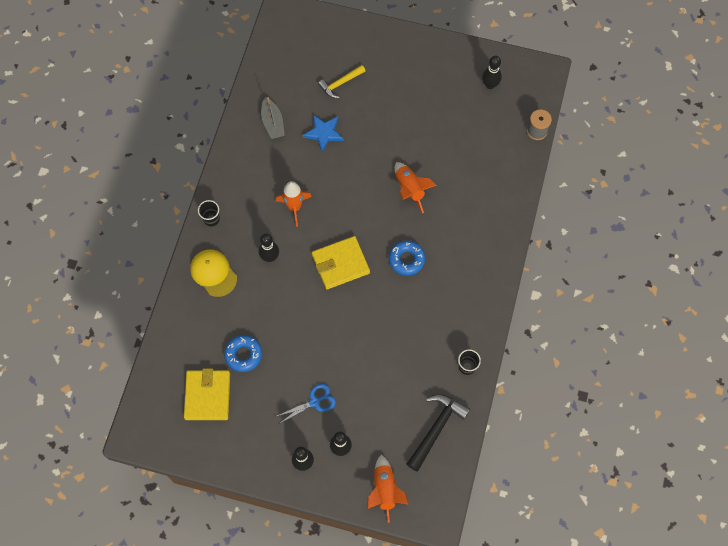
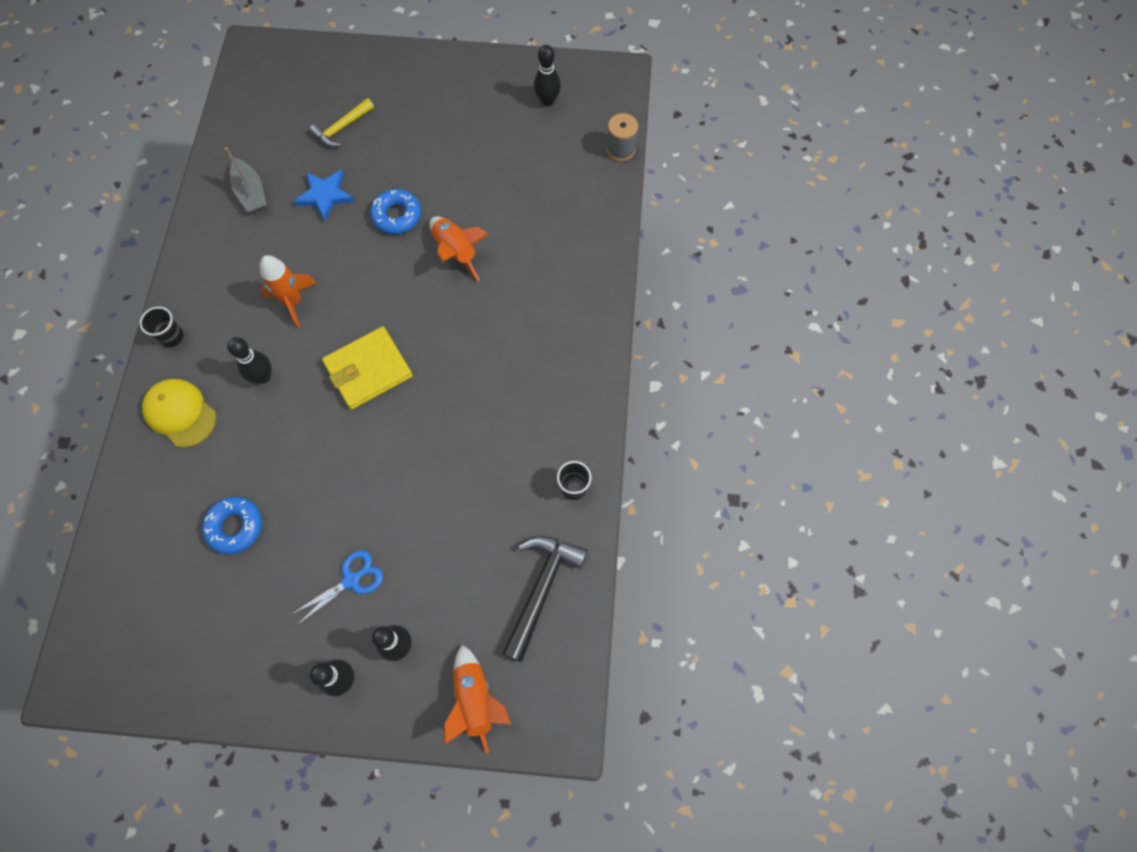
camera: 10 degrees left, 0 degrees up
yellow wallet [184,368,230,420] -> none
blue donut [389,240,425,276] -> blue donut moved to [370,189,421,234]

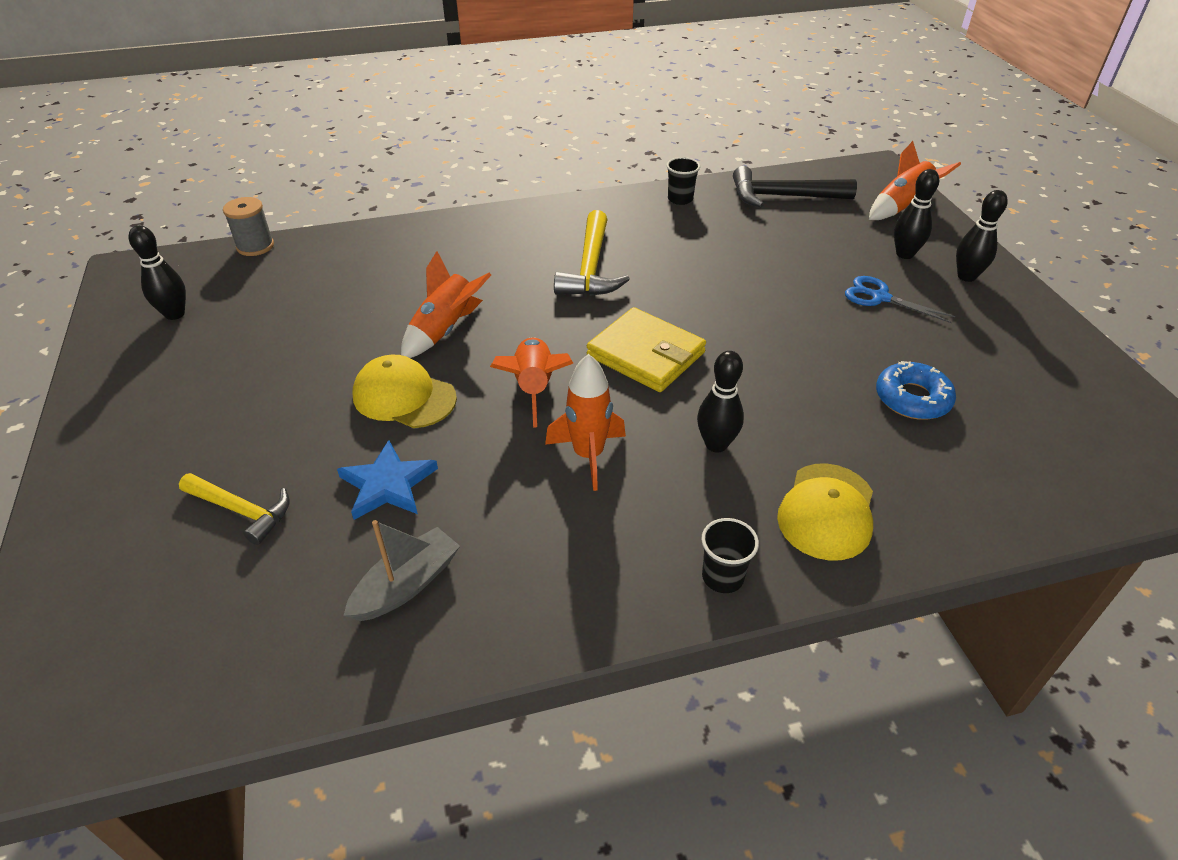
camera: 110 degrees left, 25 degrees down
blue donut [370,189,421,234] -> yellow cap [353,355,457,428]
none -> orange rocket [490,337,573,428]
none -> yellow hammer [554,210,630,296]

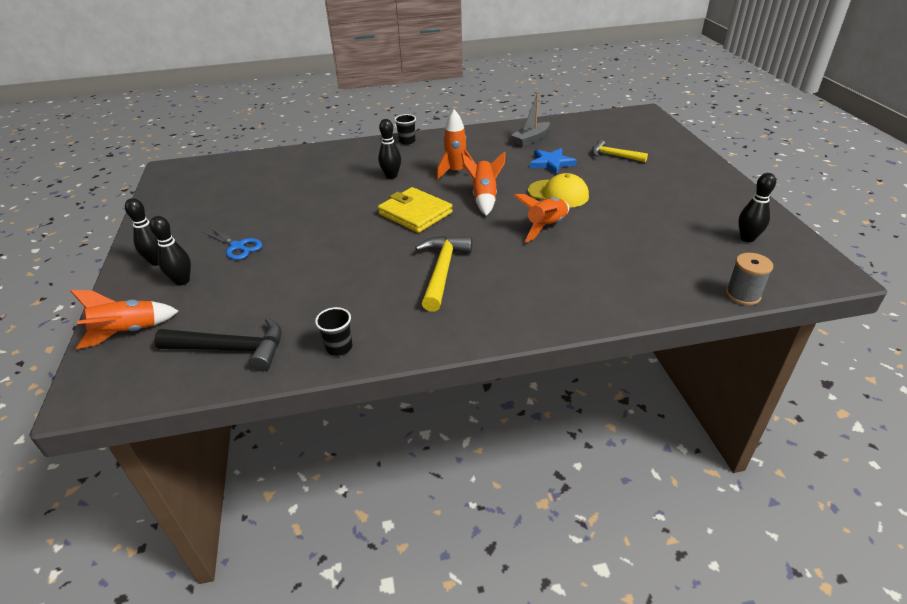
camera: 175 degrees left, 5 degrees down
yellow cap [777,463,873,561] -> none
blue donut [876,361,956,419] -> none

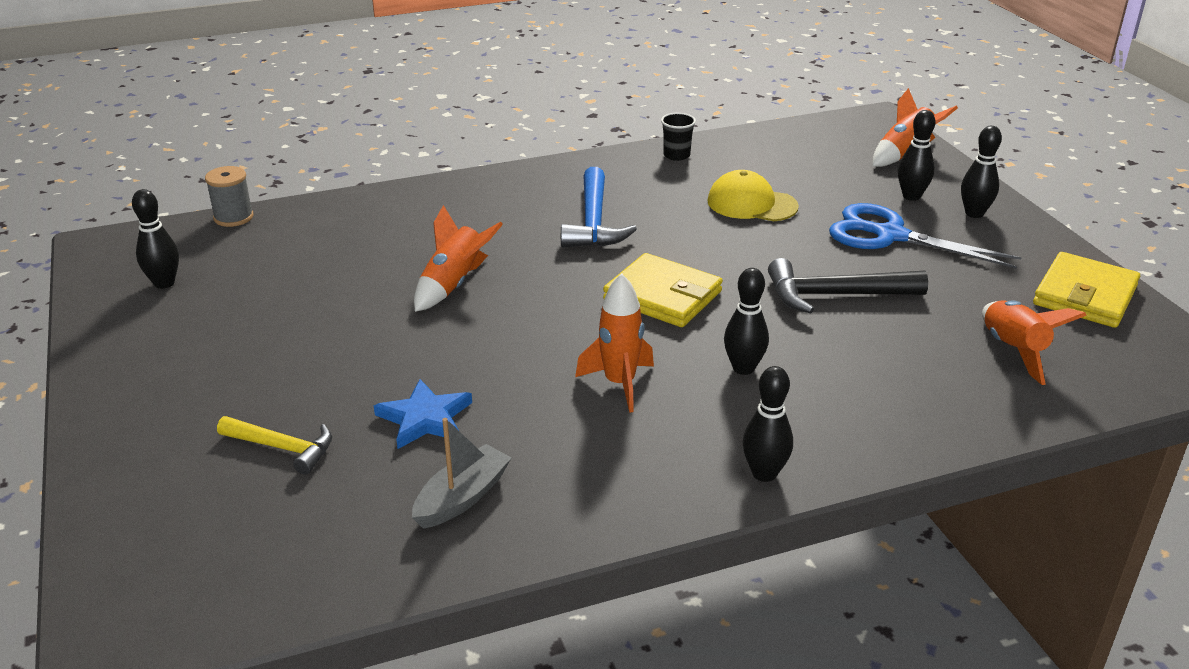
camera: 170 degrees right, 5 degrees down
black hammer [154,317,282,372] -> black hammer moved to [768,258,928,313]
blue scissors [203,227,262,260] -> blue scissors [829,203,1022,268], size x1.72
black cup [394,114,416,145] -> black bowling pin [742,366,793,482]
yellow hammer [415,236,473,312] -> blue hammer [561,167,637,248]
orange rocket [461,151,506,216] -> orange rocket moved to [982,300,1087,385]
yellow cap [528,173,589,208] -> yellow cap moved to [707,170,799,221]
none -> yellow wallet [1033,252,1140,328]

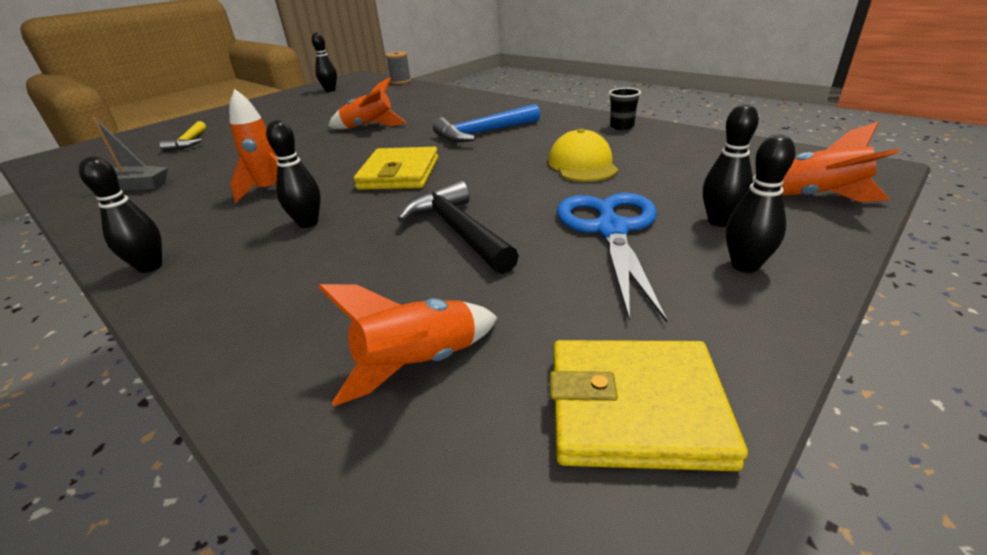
camera: 65 degrees right, 0 degrees up
blue star [374,379,472,449] -> none

